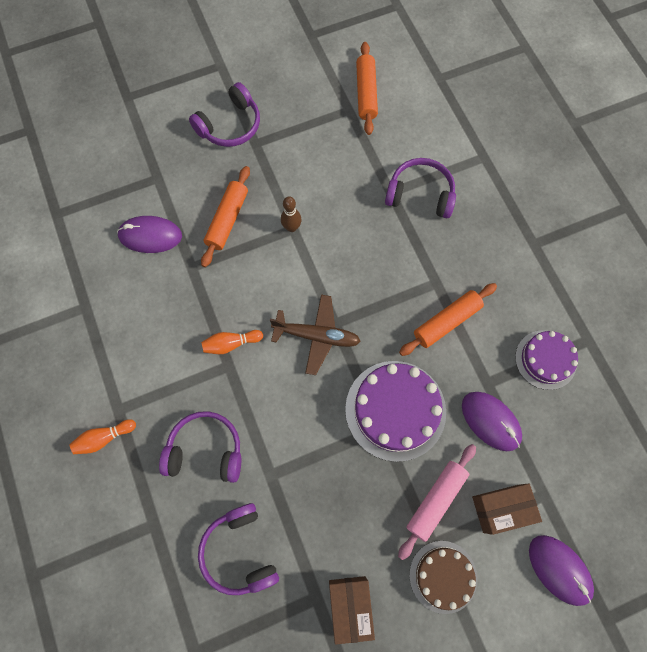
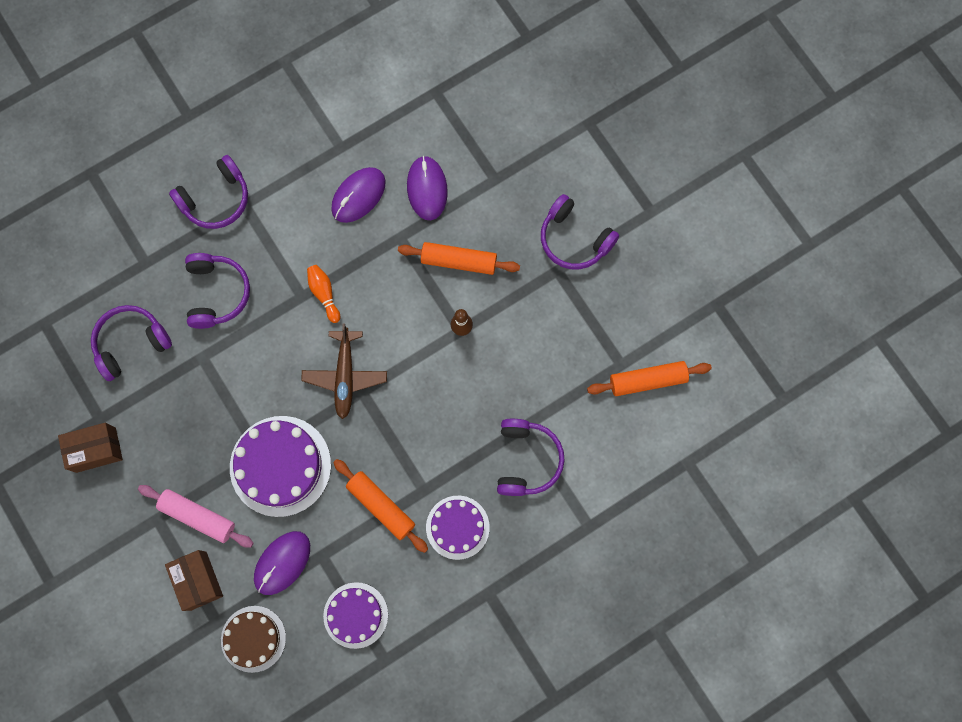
camera: 80 degrees right, 5 degrees up
orange bowling pin [70,419,136,454] -> purple headphones [169,155,248,229]
brown cake [409,541,477,614] -> brown cake moved to [221,606,286,673]
purple mouse [529,535,594,606] -> purple mouse moved to [331,167,386,223]
none -> purple cake [426,496,490,560]

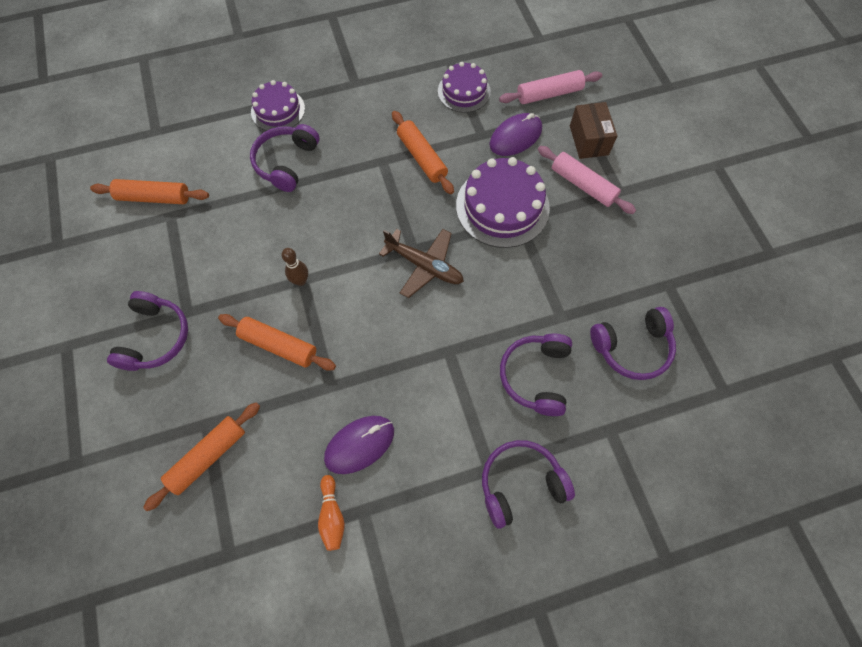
camera: 165 degrees left, 10 degrees down
brown box [58,423,123,473] -> none
brown cake [221,606,286,673] -> pink rolling pin [499,70,602,104]
brown plane [301,323,387,419] -> brown plane turned 105 degrees clockwise [379,229,464,298]
orange bowling pin [307,265,340,323] -> orange bowling pin moved to [318,475,345,551]
purple mouse [407,156,448,220] -> none
purple cake [426,496,490,560] -> purple cake moved to [251,80,305,131]
purple headphones [541,194,619,269] -> purple headphones turned 45 degrees clockwise [107,291,188,371]
none -> orange rolling pin [143,402,260,511]

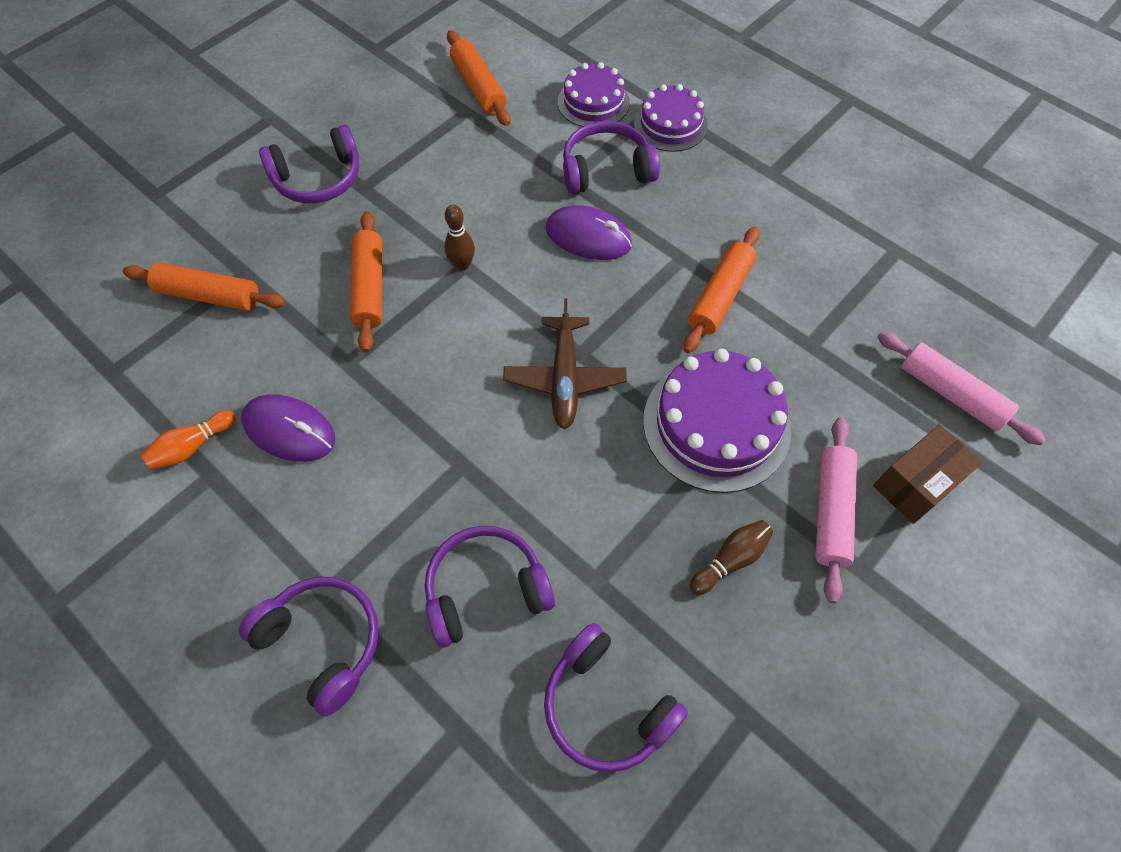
camera: 60 degrees right, 5 degrees down
purple cake [438,62,491,113] -> purple cake moved to [558,62,630,127]
purple mouse [489,113,542,156] -> purple mouse moved to [545,205,632,260]
none -> brown bowling pin [690,520,773,595]

